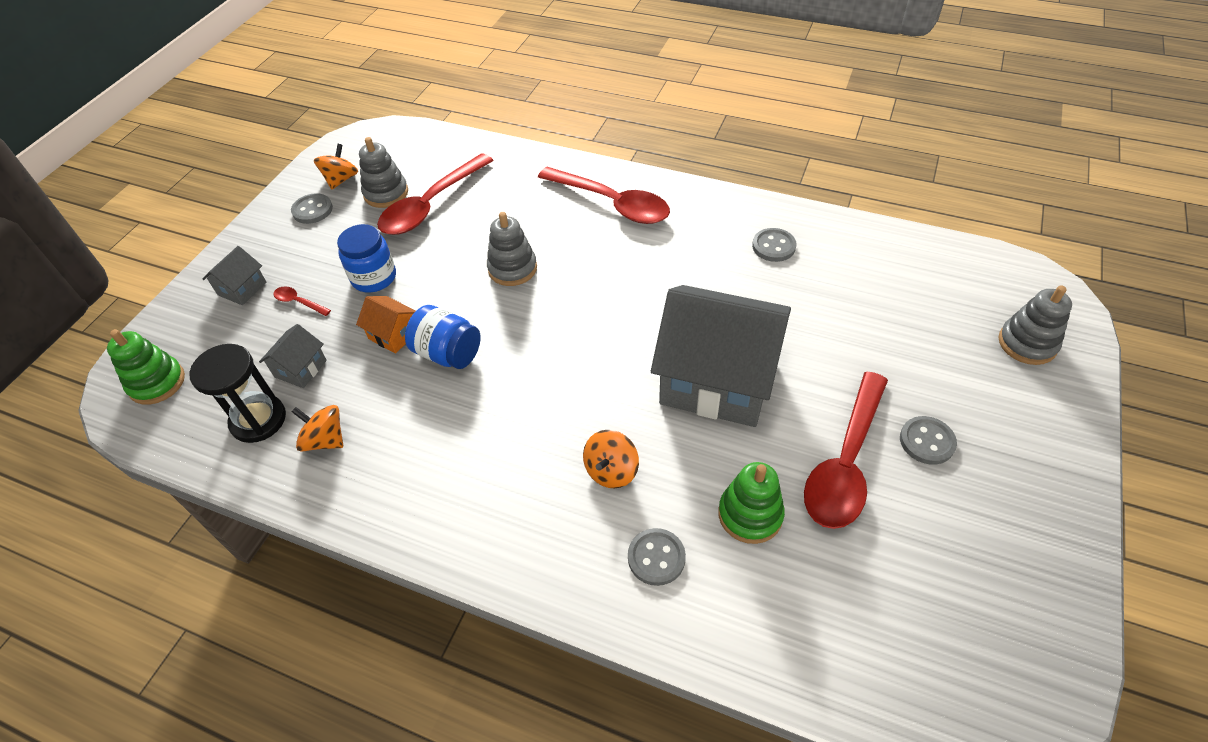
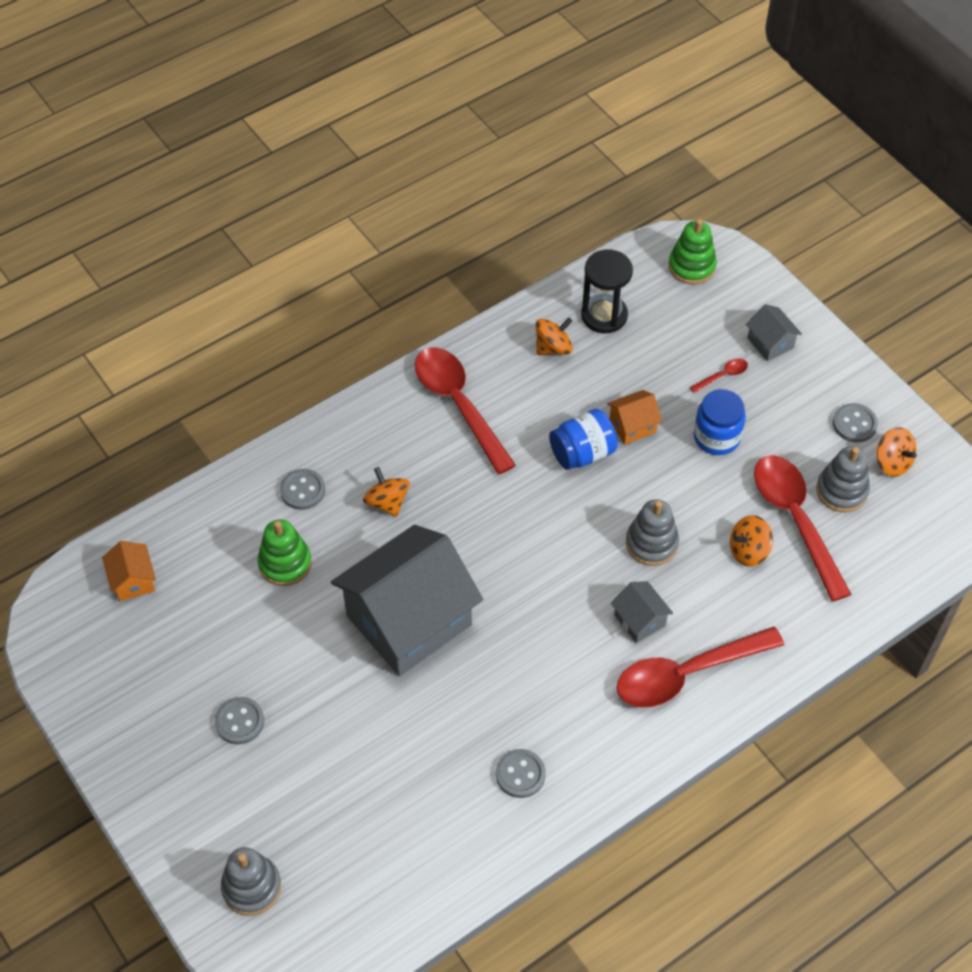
camera: 120 degrees right, 5 degrees up
grey house [259,324,327,388] -> grey house moved to [611,581,673,643]
red spoon [804,372,888,529] -> red spoon moved to [415,347,516,474]
none -> orange house [102,541,156,601]
none -> orange spinning top [730,515,773,567]

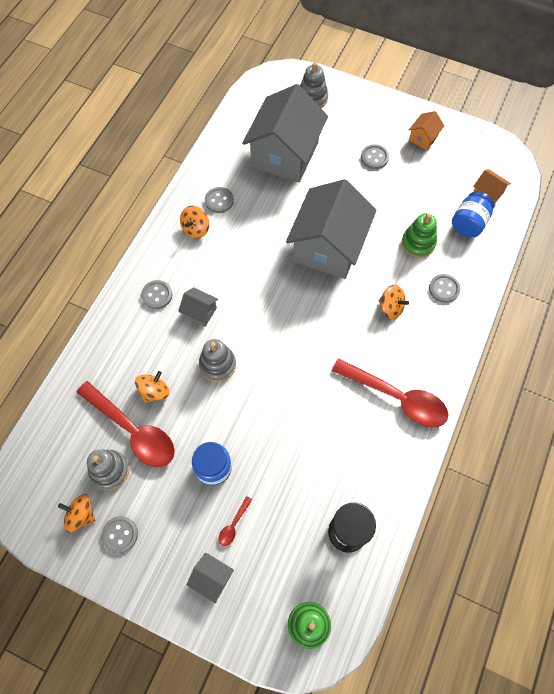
camera: 150 degrees right, 10 degrees up
orange spinning top [536,318,573,355] -> orange spinning top moved to [180,206,209,239]
blue jar [549,409,618,470] -> blue jar moved to [452,191,495,237]
orange house [607,390,662,444] -> orange house moved to [409,111,444,150]
red spoon [617,626,784,707] -> grey button [141,280,172,309]
none -> grey house [242,84,328,183]

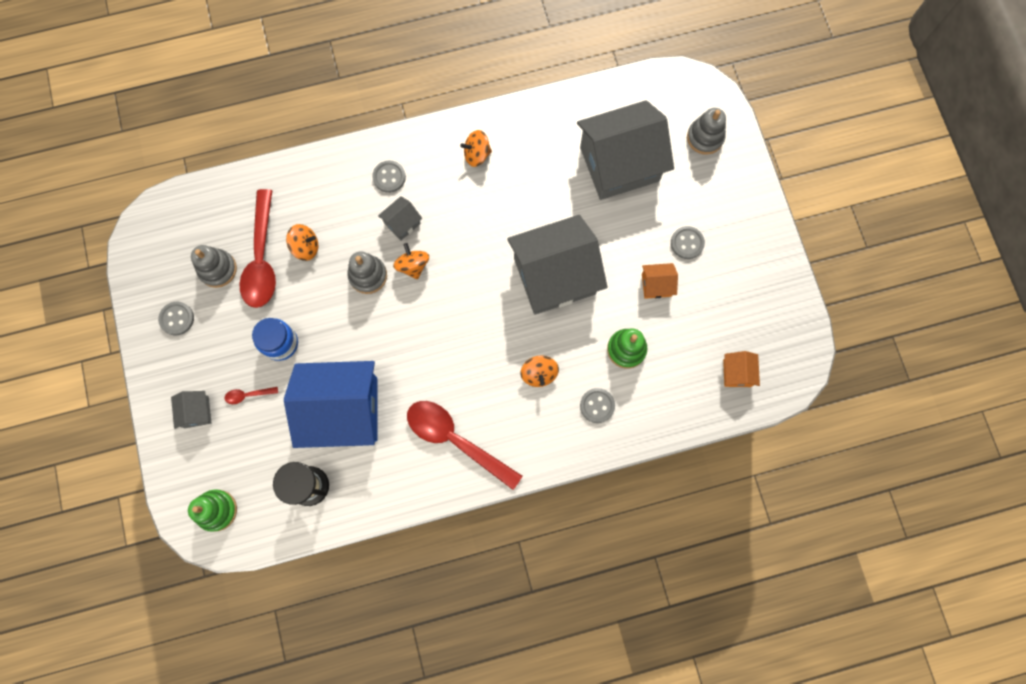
camera: 50 degrees right, 10 degrees up
orange spinning top [58,494,96,532] -> orange spinning top moved to [393,243,429,279]
grey house [178,287,218,327] -> grey house turned 60 degrees clockwise [378,196,422,241]
grey button [205,187,234,213] -> none
red spoon [332,358,448,427] -> red spoon turned 135 degrees clockwise [407,401,523,490]
orange house [409,111,444,150] -> orange house moved to [642,263,678,299]
blue jar [452,191,495,237] -> none
none -> blue house [284,361,378,448]

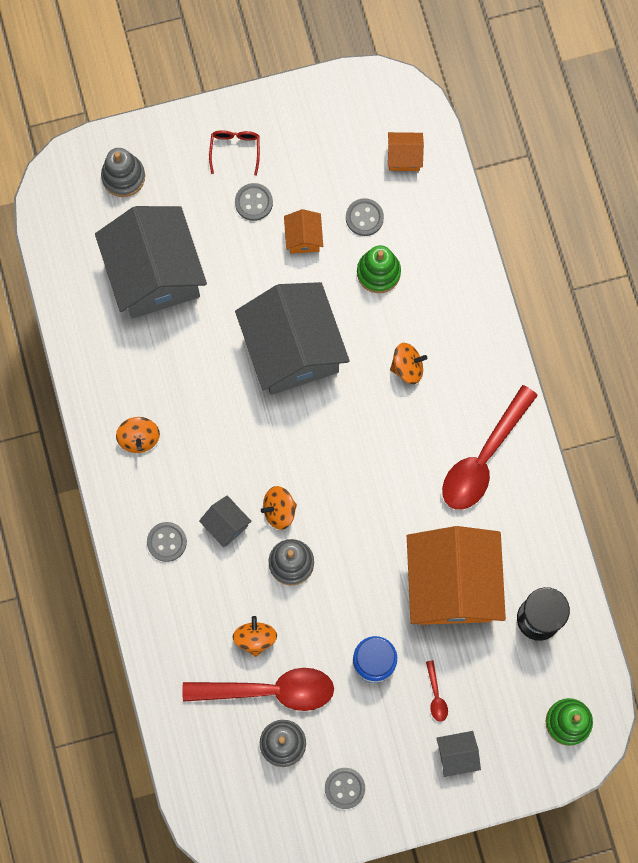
camera: 90 degrees left, 0 degrees up
blue house [284,361,378,448] -> orange house [407,526,506,625]
grey button [580,388,615,423] -> grey button moved to [346,198,384,236]
none -> red glasses [209,130,260,176]

